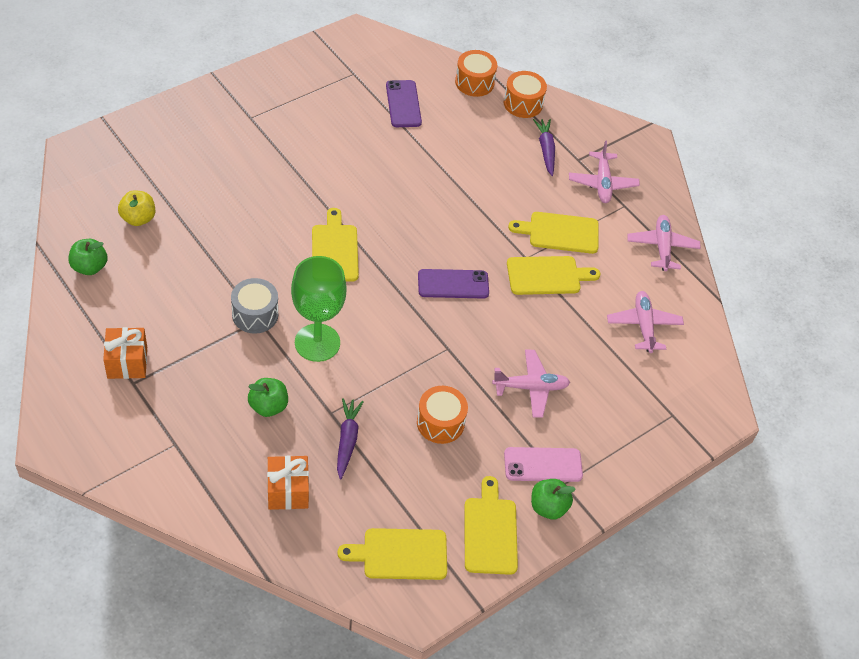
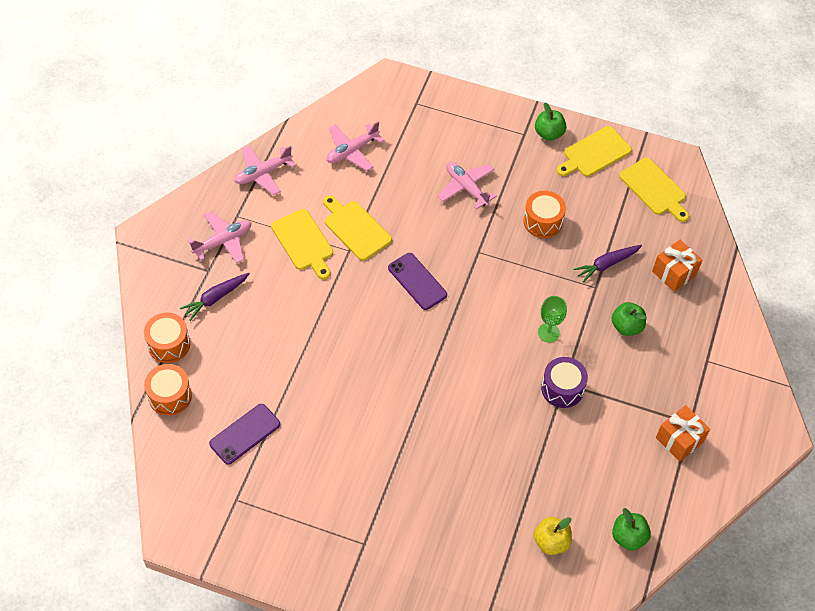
camera: 120 degrees left, 5 degrees up
grey drum [231,278,278,334] -> purple drum [541,357,588,408]
green goblet [291,256,347,362] -> green goblet [538,296,567,342], size x0.54
yellow cutting board [312,208,359,282] -> none
pink phone [504,447,583,482] -> none

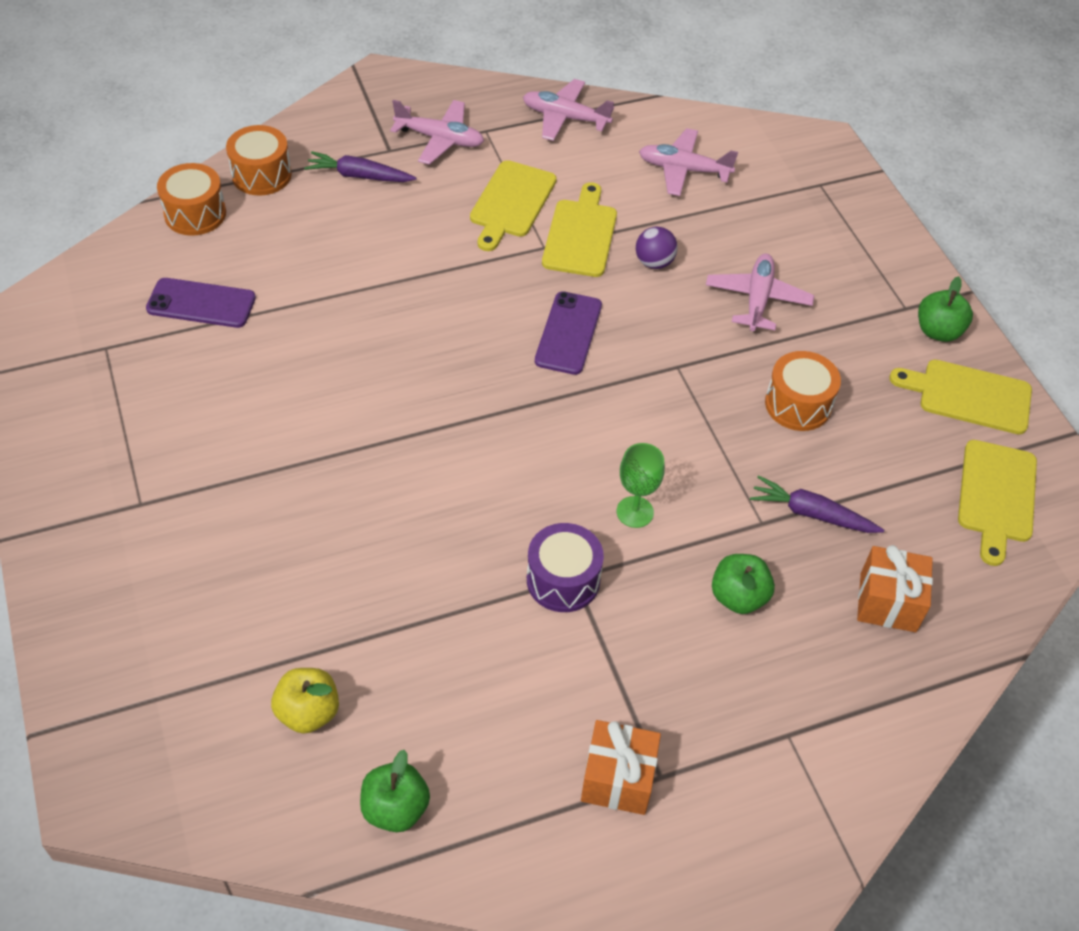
camera: 50 degrees right, 5 degrees down
none -> purple ball [636,227,678,269]

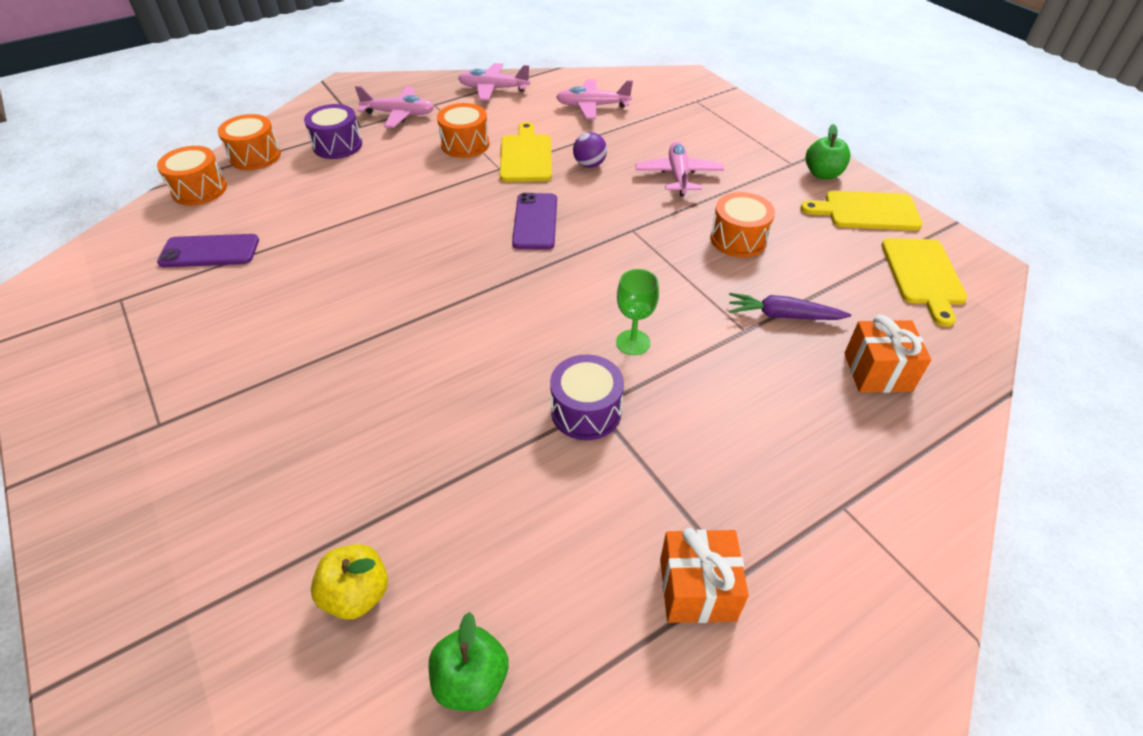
camera: 10 degrees left, 5 degrees down
purple carrot [304,151,416,182] -> purple drum [304,104,362,159]
yellow cutting board [470,160,557,251] -> orange drum [437,103,490,158]
green apple [712,554,775,614] -> none

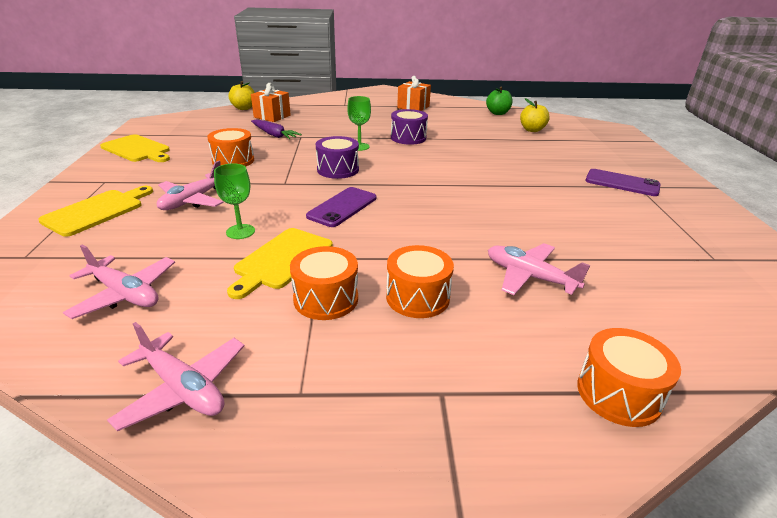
camera: 150 degrees left, 15 degrees down
orange drum [157,146,227,206] -> orange drum moved to [386,245,454,318]
purple phone [157,234,259,267] -> purple phone moved to [586,169,660,196]
purple drum [304,104,362,159] -> purple drum moved to [316,136,359,179]
pink plane [355,86,434,128] -> pink plane moved to [488,243,590,295]
purple ball [573,132,607,168] -> green goblet [214,164,255,239]
green apple [806,124,850,179] -> none
yellow cutting board [881,238,967,327] -> yellow cutting board moved to [38,186,153,237]
none -> yellow apple [229,81,255,110]

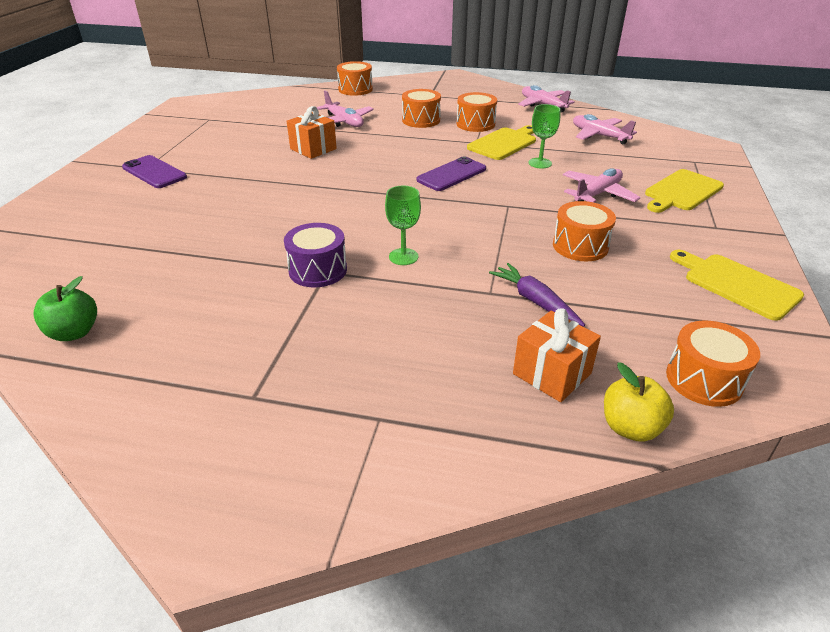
camera: 165 degrees left, 5 degrees up
purple drum [316,136,359,179] -> none
orange gift [397,76,431,111] -> orange gift moved to [287,106,337,159]
yellow apple [520,98,550,132] -> none
none -> orange drum [666,321,760,407]

